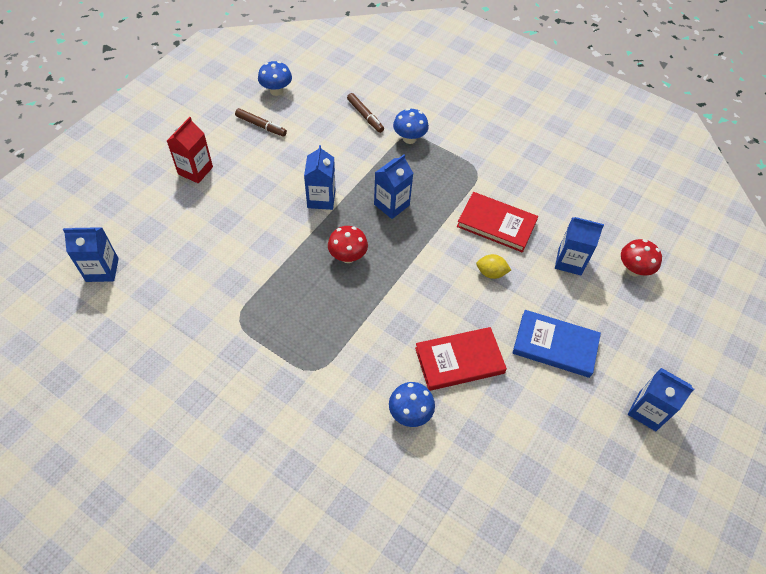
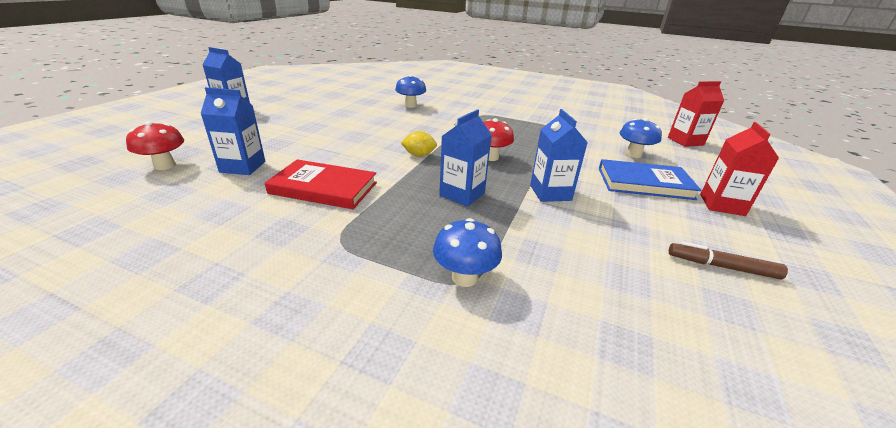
camera: 170 degrees right, 25 degrees down
blue carton [63,227,119,282] -> red carton [668,81,724,147]
blue mushroom [258,61,292,96] -> blue mushroom moved to [620,118,662,158]
brown marker [347,93,384,133] -> none
red book [415,327,507,391] -> none
yellow lemon [476,254,511,279] -> yellow lemon moved to [401,131,437,156]
blue book [513,310,601,378] -> blue book moved to [599,159,701,200]

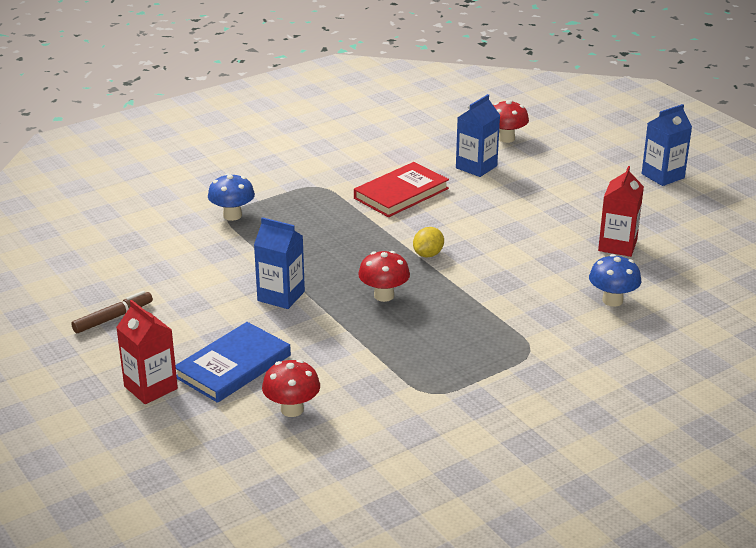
camera: 125 degrees right, 0 degrees up
blue carton [439,109,492,207] -> none
blue mushroom [620,118,662,158] -> red mushroom [262,359,320,417]
red carton [668,81,724,147] -> red carton moved to [598,166,644,257]

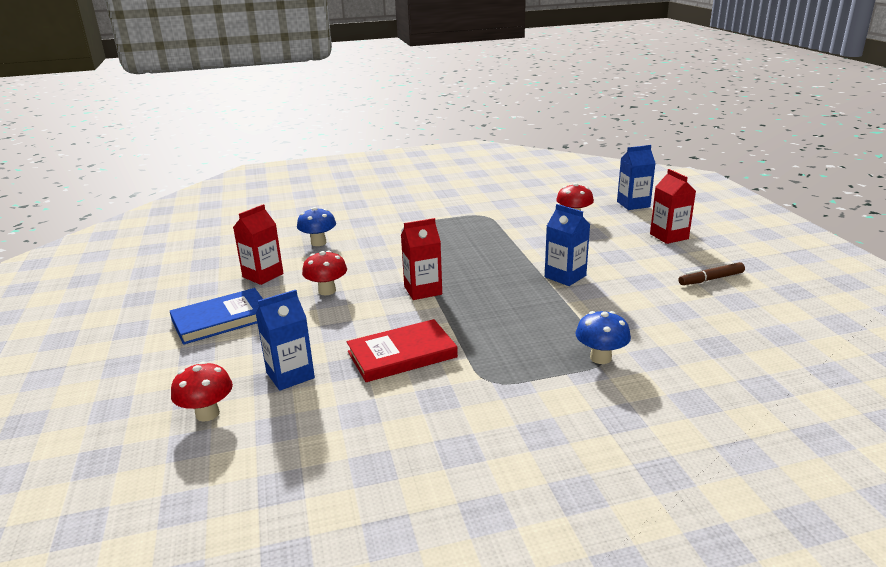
camera: 160 degrees left, 5 degrees down
blue book [175,322,291,403] -> blue book moved to [169,288,263,345]
red mushroom [358,251,410,302] -> red mushroom moved to [302,251,347,295]
yellow lemon [413,227,444,257] -> red carton [401,218,442,300]
blue carton [642,104,692,186] -> blue carton moved to [617,145,655,210]

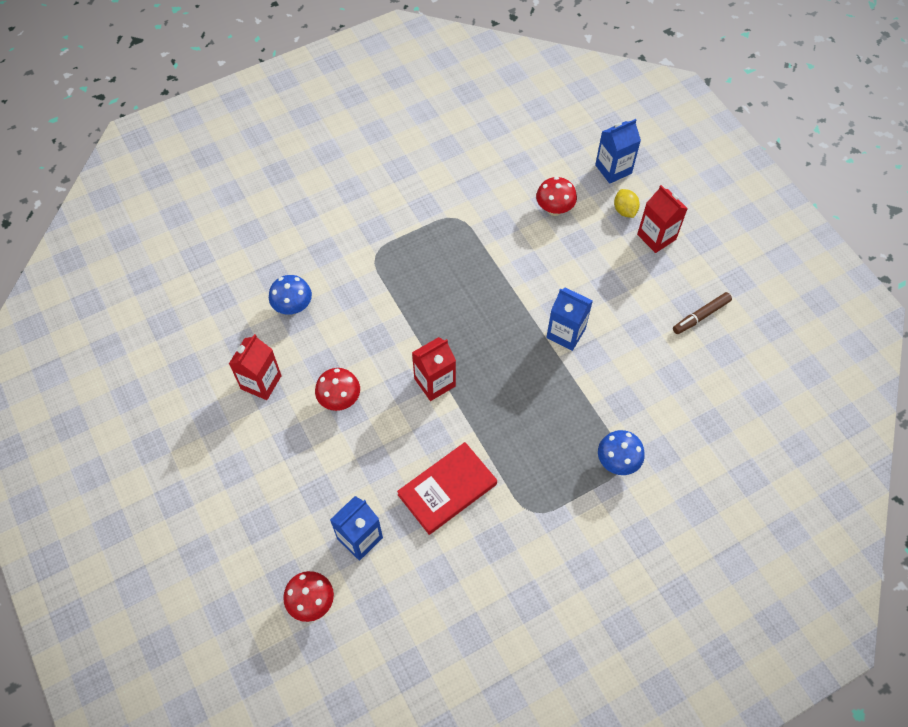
camera: 15 degrees left, 35 degrees up
blue book [169,288,263,345] -> none
none -> yellow lemon [614,189,640,218]

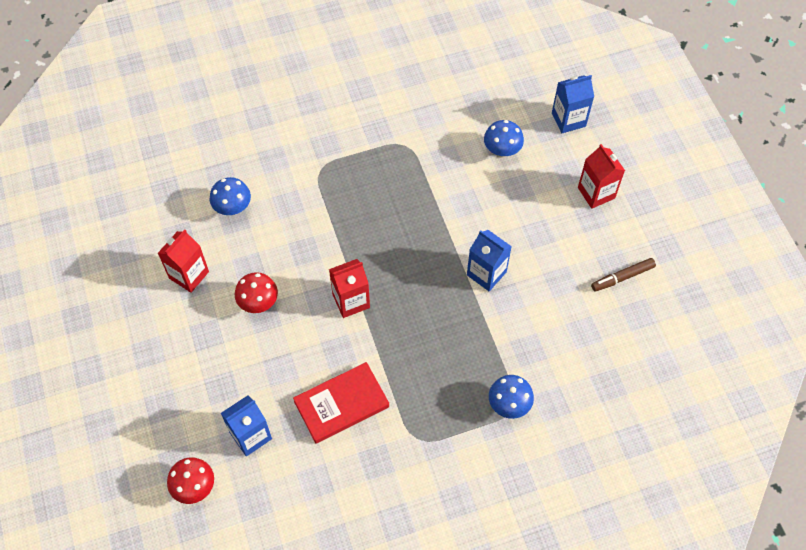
camera: 10 degrees right, 0 degrees up
red mushroom [536,177,577,216] -> blue mushroom [484,120,524,158]
yellow lemon [614,189,640,218] -> none

